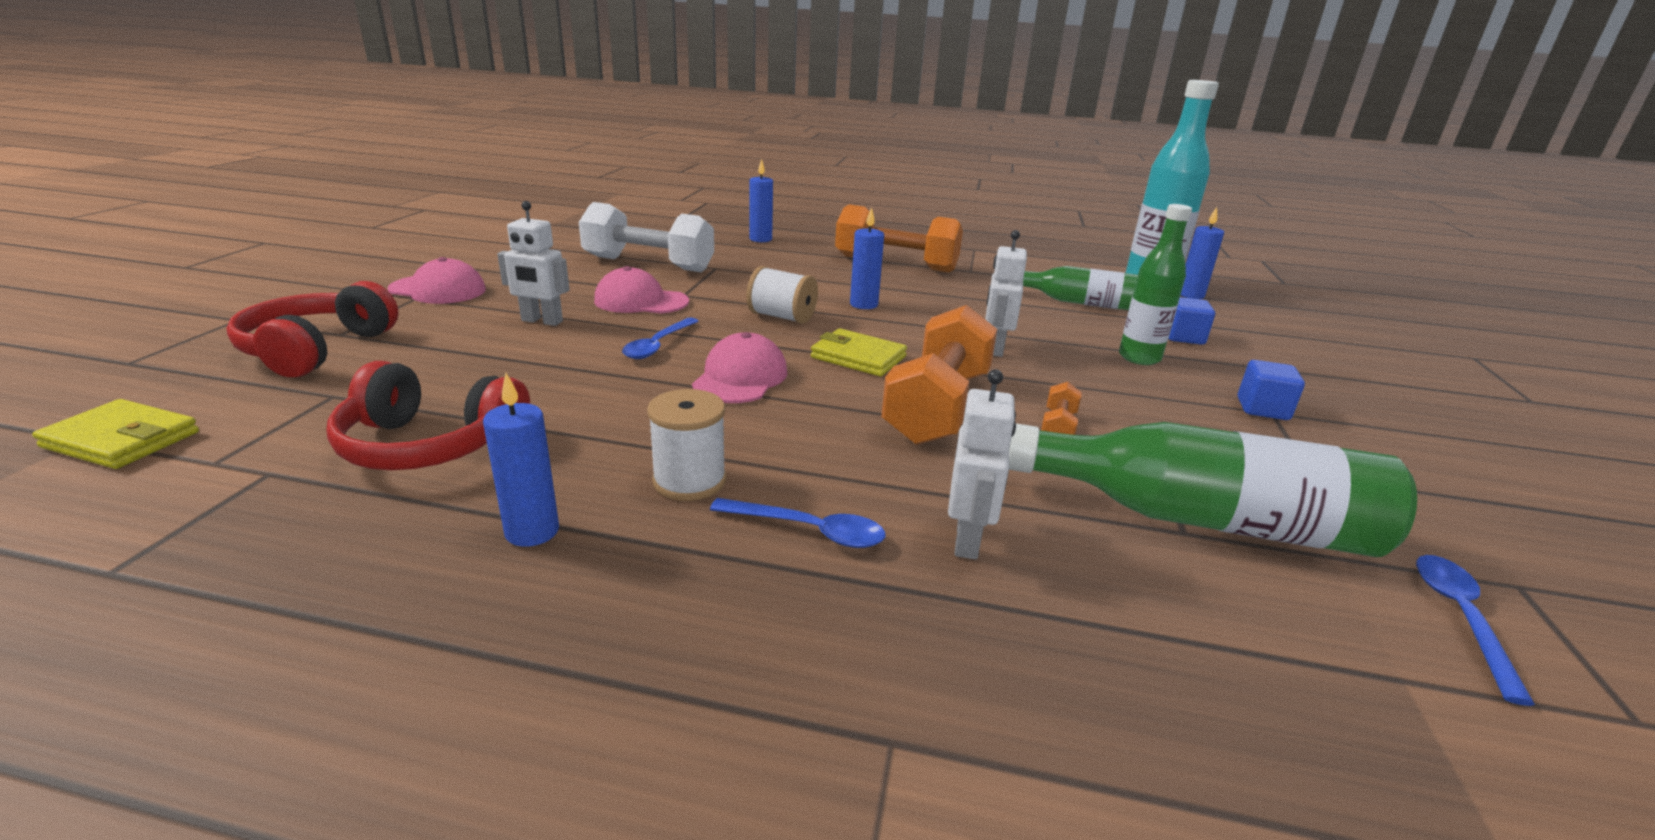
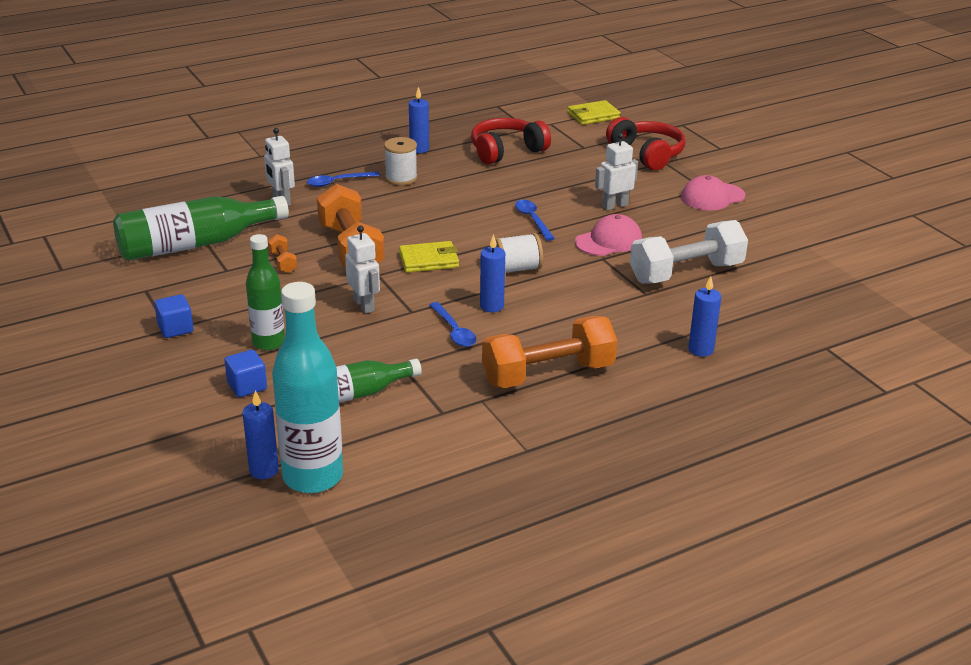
camera: 140 degrees right, 5 degrees up
pink cap [692,332,788,403] -> none
blue spoon [1416,555,1535,706] -> blue spoon moved to [430,302,477,347]

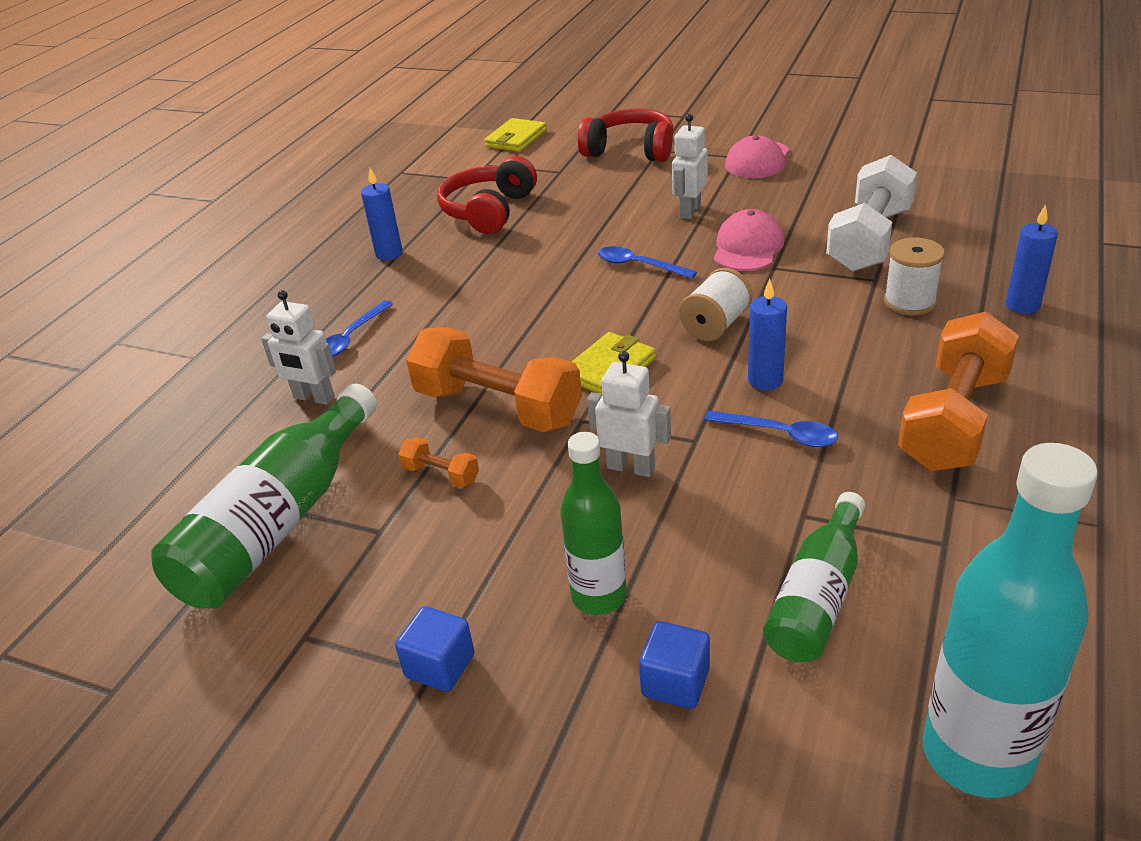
camera: 35 degrees left, 5 degrees up
blue candle [242,390,279,479] -> none
white spool [384,137,418,185] -> white spool moved to [884,238,945,315]

